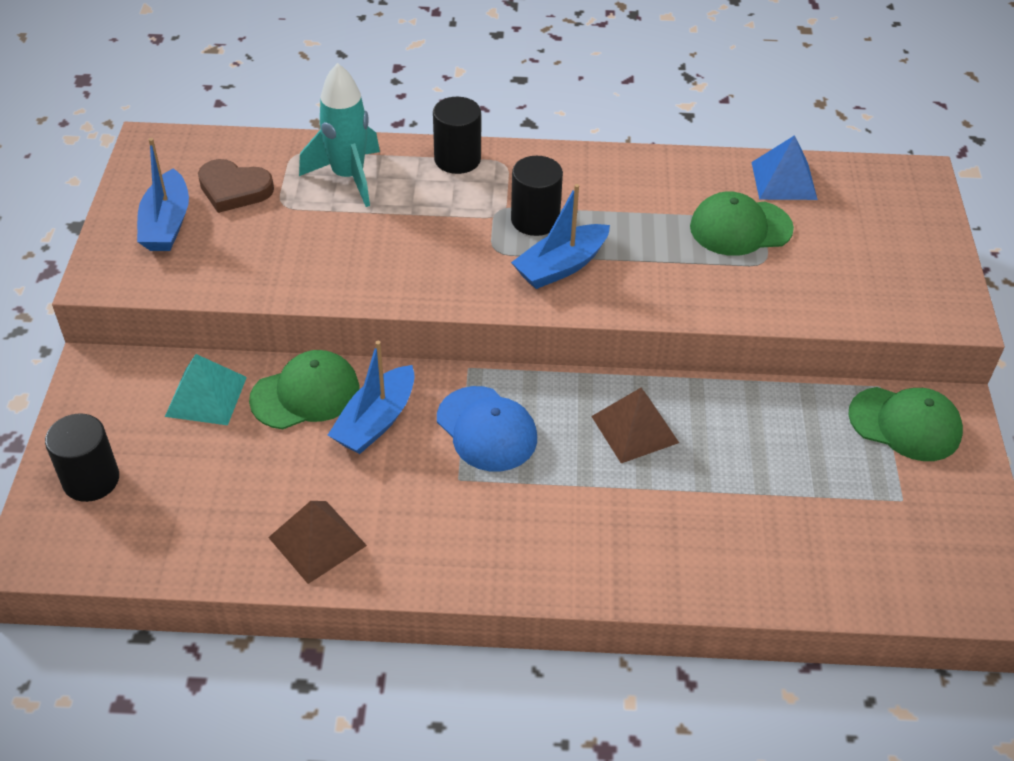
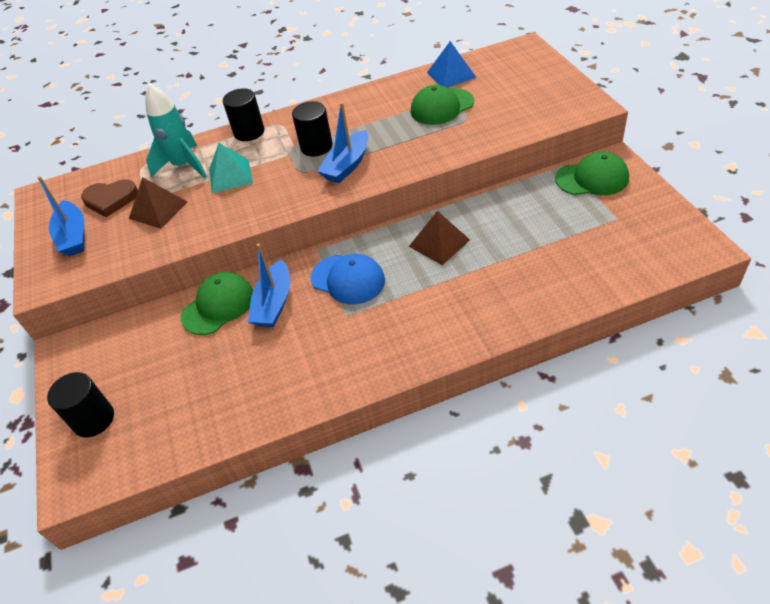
camera: 15 degrees left, 0 degrees up
turquoise pyramid [165,354,247,425] -> turquoise pyramid moved to [209,143,253,193]
brown pyramid [268,501,367,584] -> brown pyramid moved to [129,177,188,229]

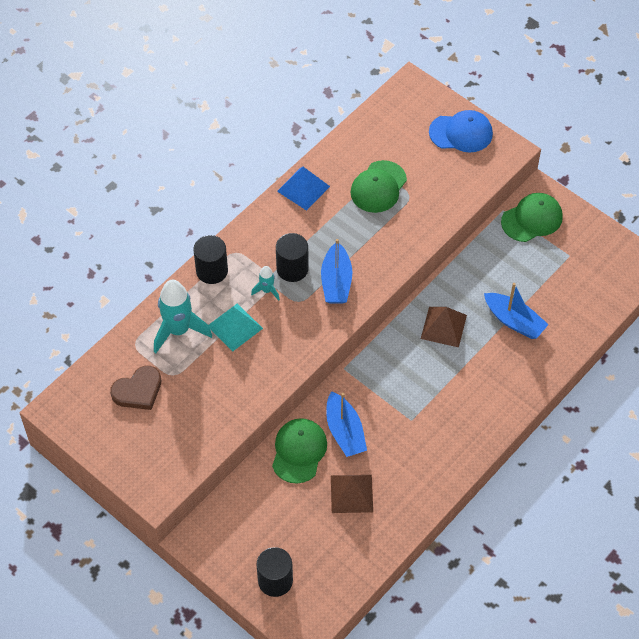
camera: 35 degrees left, 10 degrees up
blue boat [37,176,84,256] -> blue boat moved to [484,283,549,339]
brown pyramid [129,177,188,229] -> brown pyramid moved to [331,475,373,513]
blue cap [311,254,385,304] -> blue cap moved to [429,110,493,153]
blue pyramid [427,41,477,88] -> blue pyramid moved to [277,167,330,211]
none -> turquoise rocket [251,266,280,301]

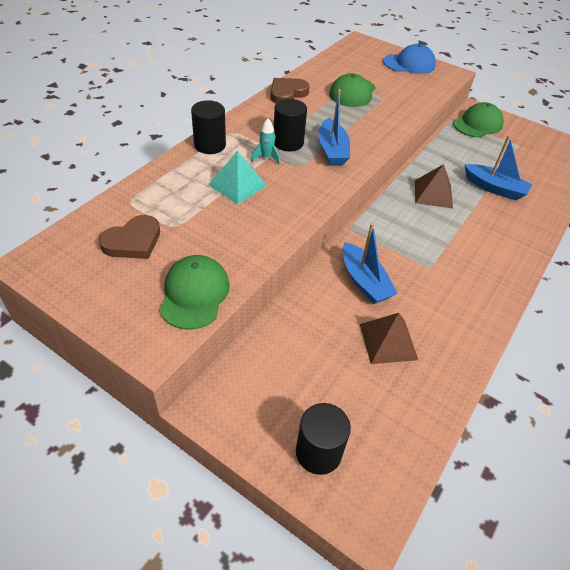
camera: 10 degrees left, 10 degrees down
turquoise rocket [154,280,212,353] -> none
green cap [272,418,327,484] -> green cap moved to [160,255,230,330]
blue pyramid [277,167,330,211] -> brown heart [270,78,310,103]

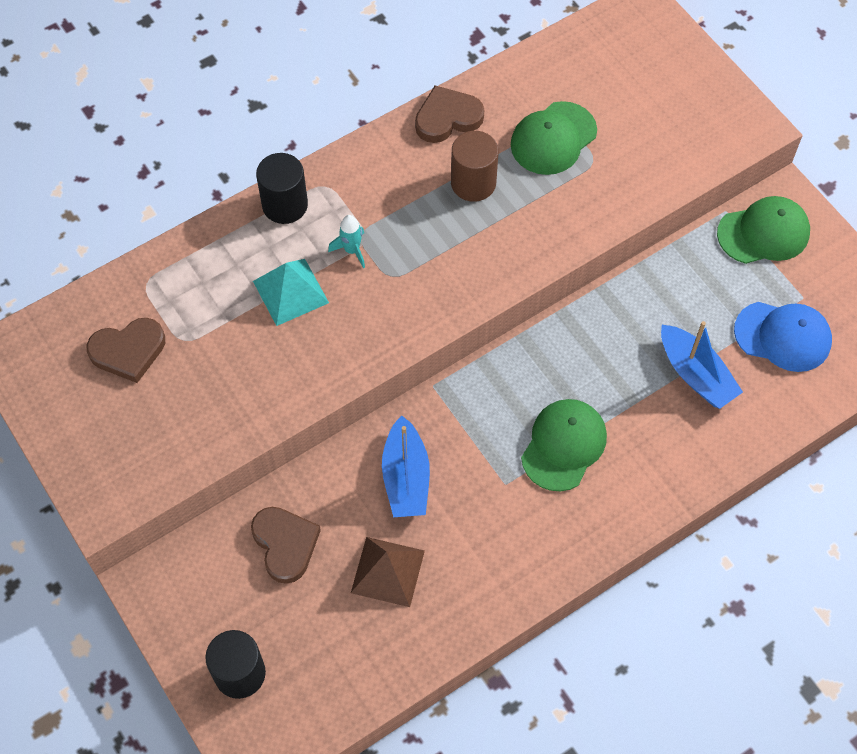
camera: 25 degrees right, 15 degrees up
green cap [160,255,230,330] -> green cap moved to [521,399,607,491]
black cylinder [274,99,307,151] -> none
blue boat [318,89,350,166] -> none
blue cap [383,44,436,74] -> blue cap moved to [734,302,832,372]
brown pyramid [415,164,453,208] -> none
none -> brown heart [251,507,321,584]
none -> brown cylinder [451,131,499,202]

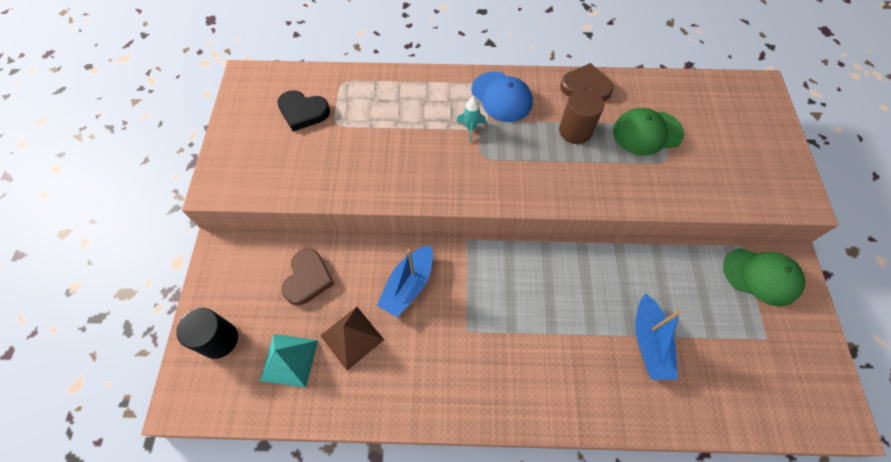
camera: 35 degrees right, 0 degrees up
brown heart [87,318,165,383] -> black heart [277,90,330,132]
turquoise pyramid [253,259,329,326] -> turquoise pyramid moved to [260,334,318,388]
black cylinder [256,153,308,224] -> none
green cap [521,399,607,491] -> none
blue cap [734,302,832,372] -> blue cap moved to [471,72,533,122]

